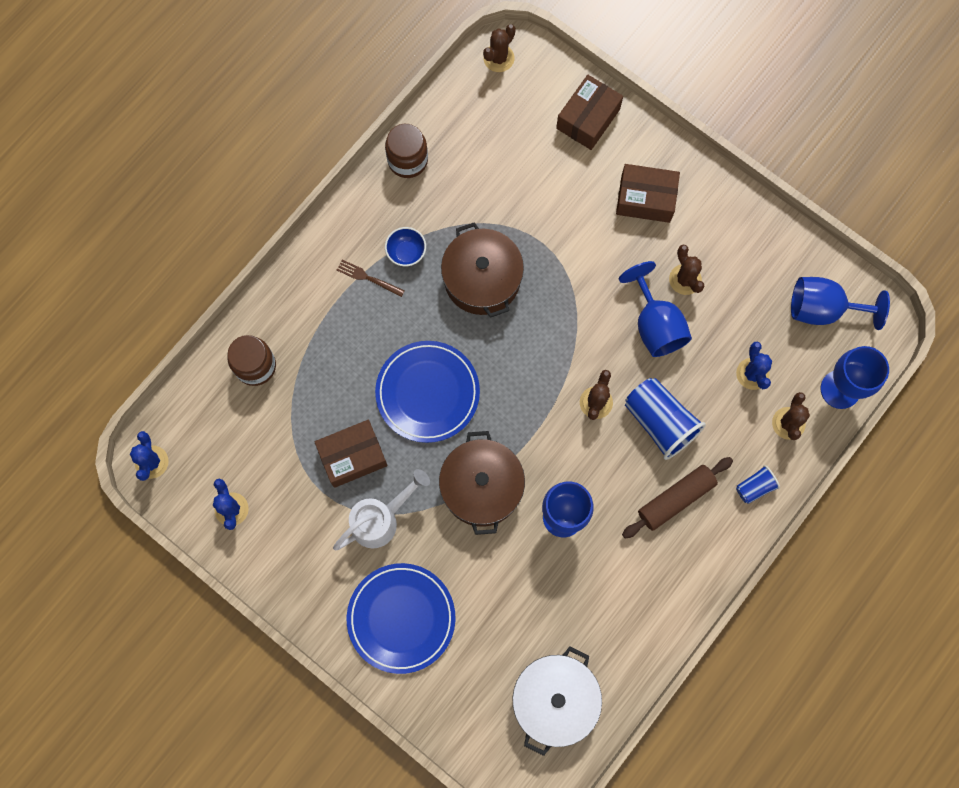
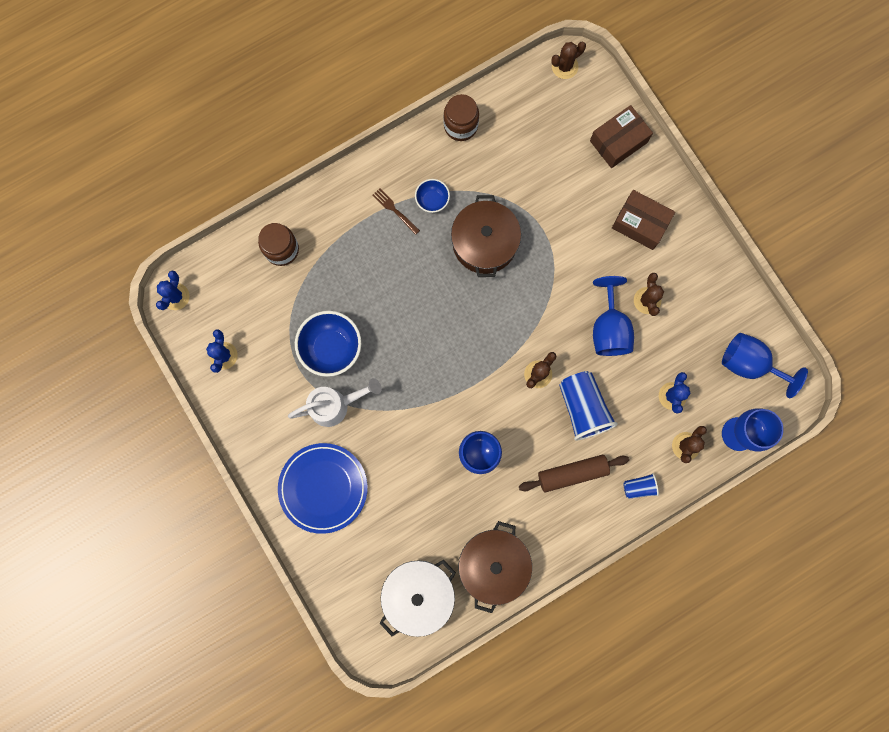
camera: 20 degrees right, 5 degrees up
brown box [315,420,388,488] -> blue bowl [295,311,361,377]
blue plate [375,341,480,443] -> none
brown pot [439,431,525,535] -> brown pot moved to [459,521,532,613]

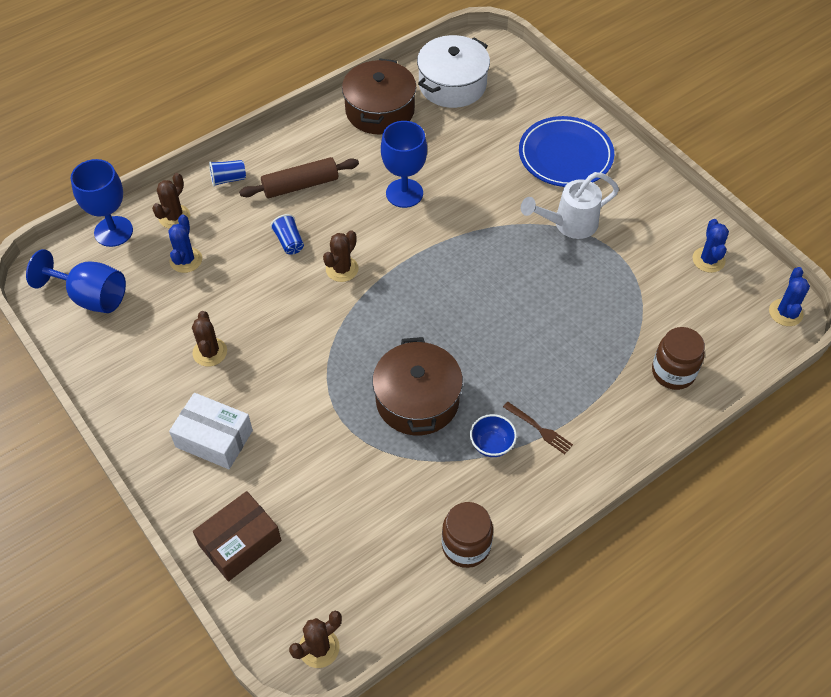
camera: 175 degrees right, 25 degrees down
blue bowl [295,311,361,377] -> none
blue cup [559,371,618,440] -> blue cup [270,214,304,255], size x0.51
blue goblet [593,276,634,356] -> none
brown box [612,190,675,250] -> white box [169,393,253,469]

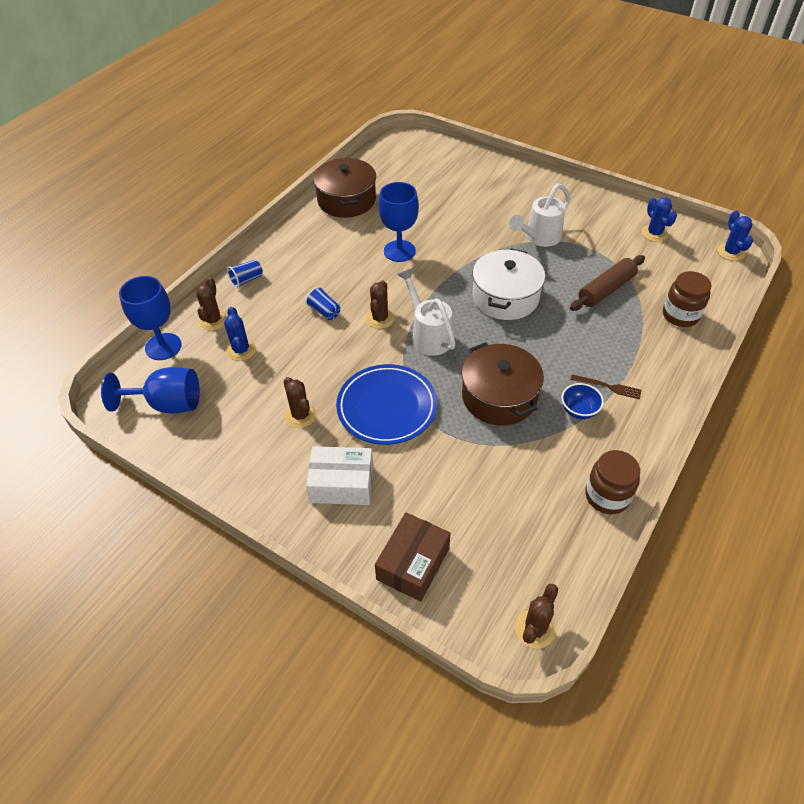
camera: 20 degrees left, 5 degrees down
brown rolling pin [239,157,359,198] -> brown rolling pin moved to [570,255,645,311]
white pot [417,35,490,108] -> white pot moved to [472,249,545,320]
blue plate [519,116,614,187] -> blue plate moved to [336,364,437,445]
none -> white watering can [397,268,456,356]

